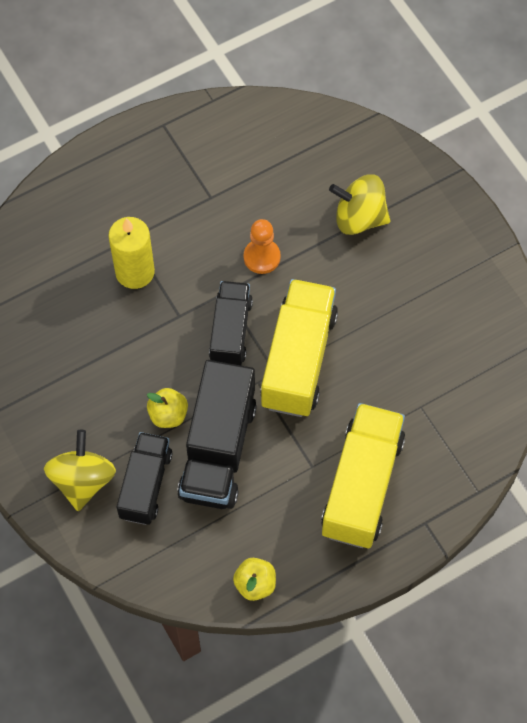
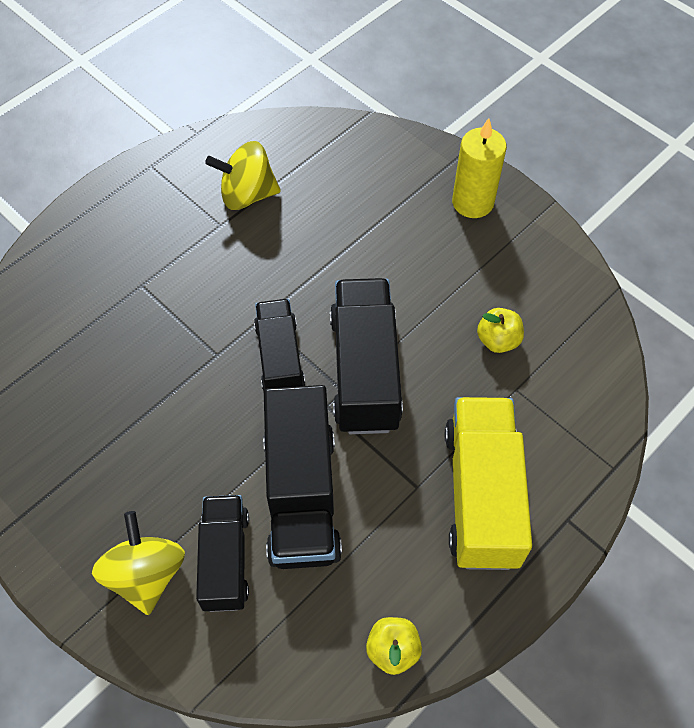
camera: 15 degrees left, 5 degrees down
yellow candle [108,217,155,289] -> yellow candle moved to [452,118,507,218]
yellow apple [147,388,188,428] -> yellow apple moved to [477,308,524,353]
orange pawn [244,219,281,274] -> none
yellow truck [260,279,338,417] -> black truck [330,278,403,434]
yellow spinning top [329,175,390,235] -> yellow spinning top moved to [205,141,281,210]

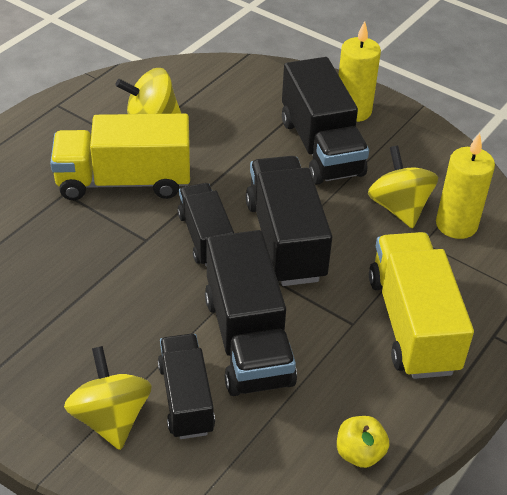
camera: 10 degrees left, 15 degrees down
yellow apple [477,308,524,353] -> yellow spinning top [368,146,438,229]
none -> yellow truck [50,114,190,200]
none -> black truck [282,57,369,185]
none -> yellow candle [436,133,495,239]

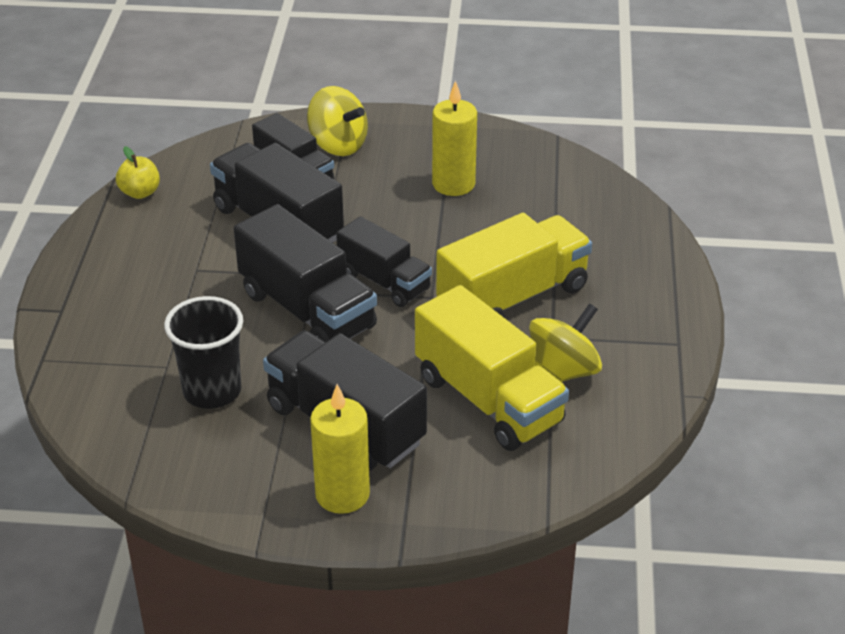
camera: 150 degrees right, 5 degrees down
yellow spinning top [368,146,438,229] -> black cup [164,296,243,409]
yellow truck [369,232,474,379] -> yellow truck moved to [415,285,569,451]
yellow candle [436,133,495,239] -> yellow candle moved to [432,80,477,196]

